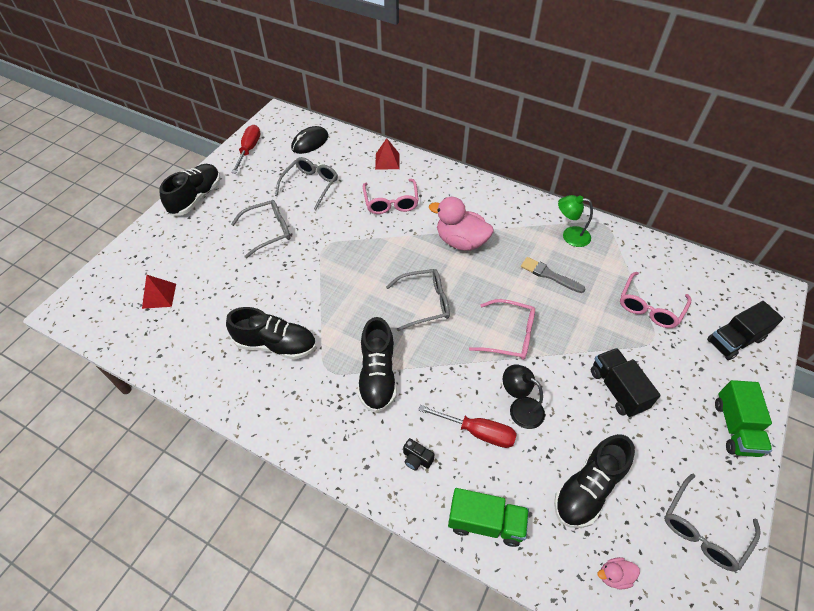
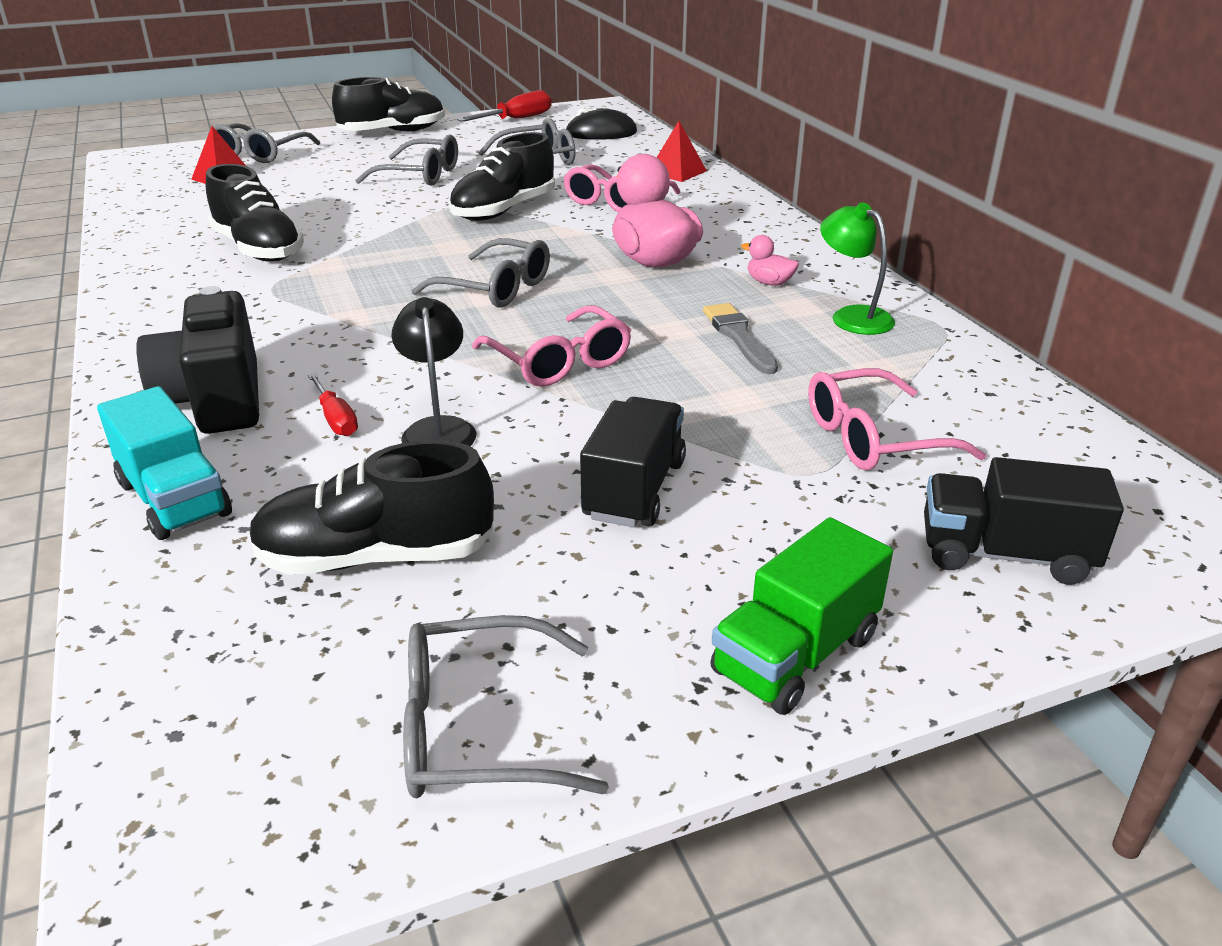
camera: 40 degrees right, 20 degrees down
black shoe [358,317,397,413] -> black shoe moved to [449,132,555,221]
black camera [403,438,435,471] -> black camera [136,286,259,434], size x2.42
red screwdriver [418,405,517,448] -> red screwdriver [308,373,358,436], size x0.61
green truck [448,488,529,547] -> turquoise truck [97,386,232,540]
pink duck [598,557,640,590] -> pink duck moved to [741,235,799,286]
none -> grey glasses [208,123,320,163]

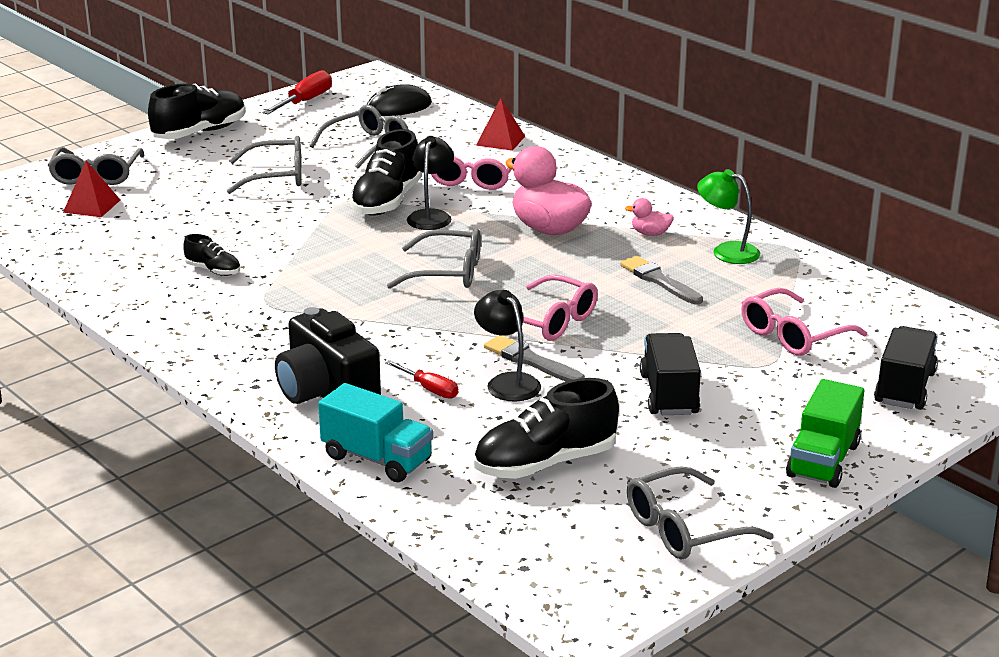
camera: 20 degrees left, 5 degrees down
black shoe [206,164,304,262] -> black shoe [183,234,240,276], size x0.52
black truck [924,457,1124,585] -> black truck turned 120 degrees clockwise [874,326,938,410]
none -> black lamp [407,136,454,230]
none -> grey brush [484,335,585,381]

